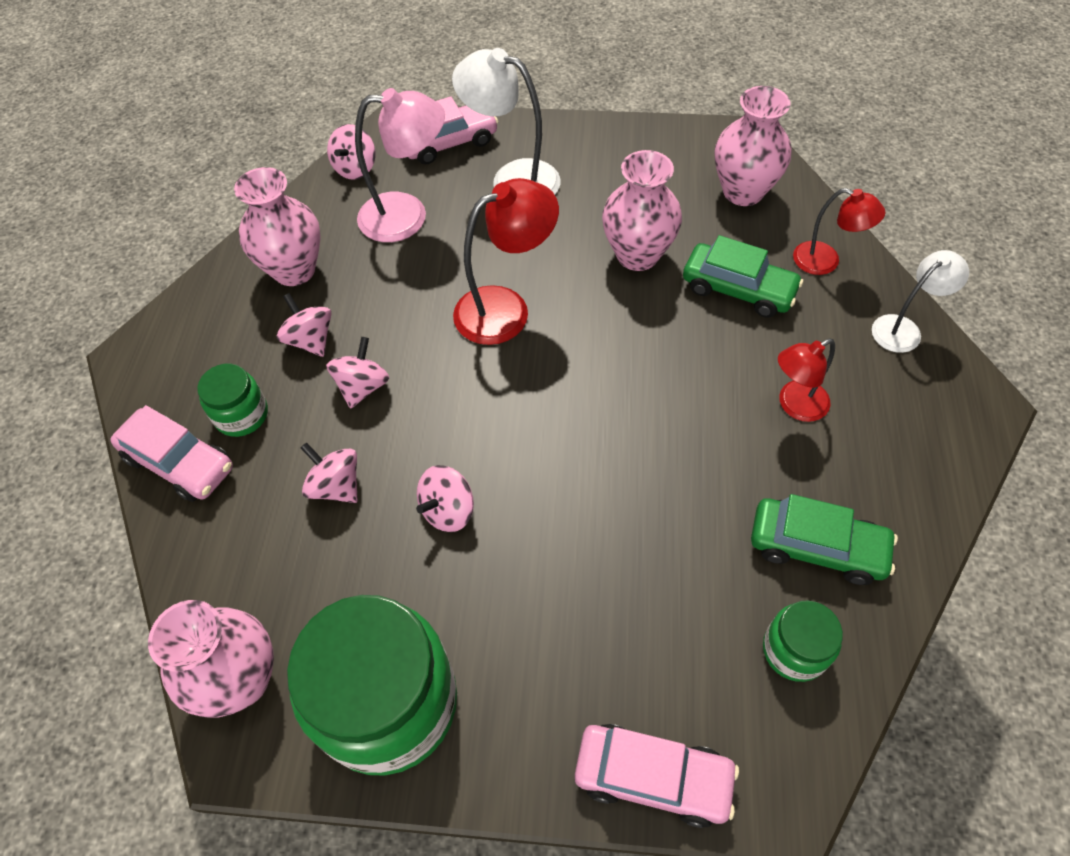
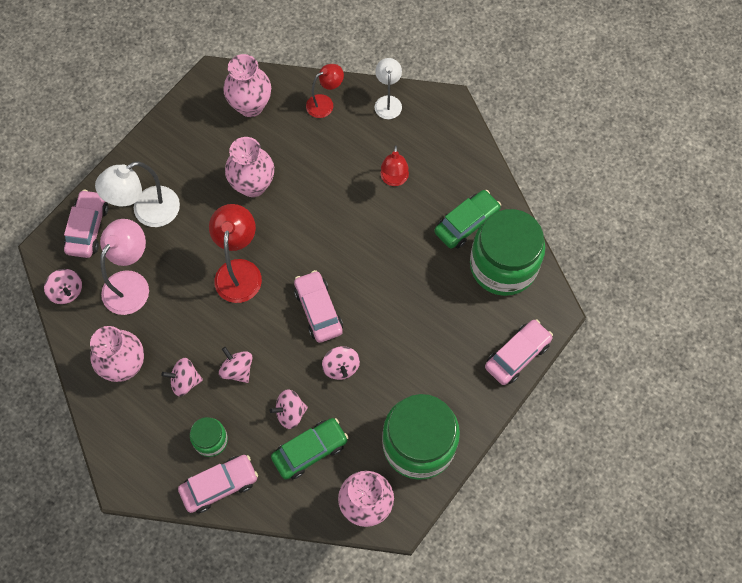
camera: 60 degrees left, 10 degrees up
green car [683,235,803,318] -> green car moved to [271,418,349,479]
green jar [763,600,843,682] -> green jar [470,209,545,296], size x2.11
none -> pink car [294,270,343,343]

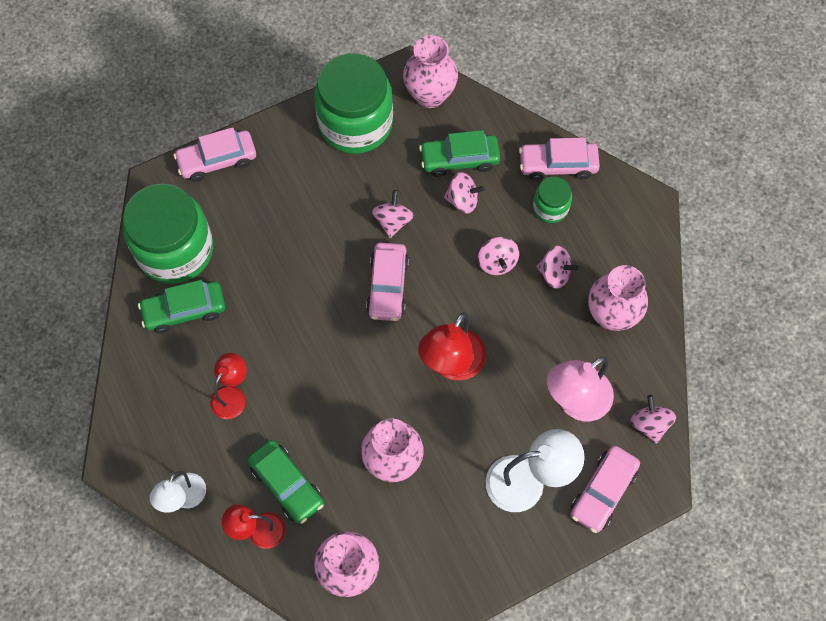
camera: 155 degrees left, 0 degrees up
none -> green car [247,440,324,524]

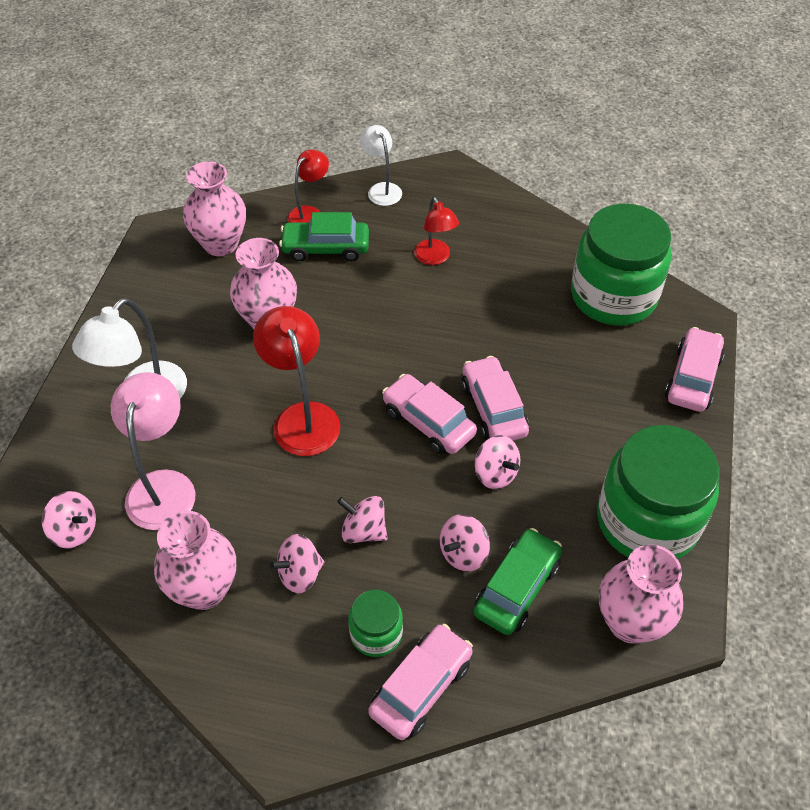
camera: 130 degrees right, 15 degrees down
green car [138,280,225,333] -> none
pink car [571,446,640,533] -> pink car moved to [461,356,529,441]

